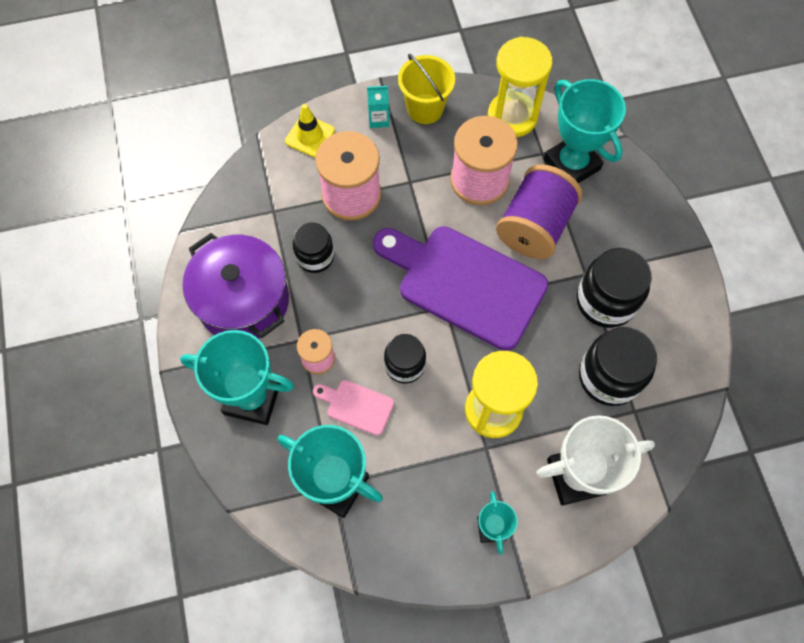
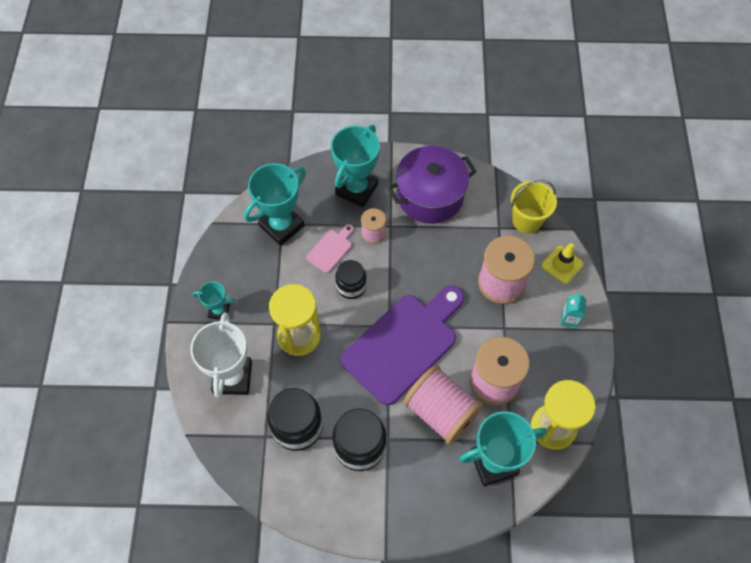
camera: 105 degrees right, 5 degrees down
black jar [293,222,334,273] -> none
yellow bucket [398,54,455,124] -> yellow bucket moved to [511,180,557,233]
purple spool [496,164,582,259] -> pink spool [403,365,483,445]

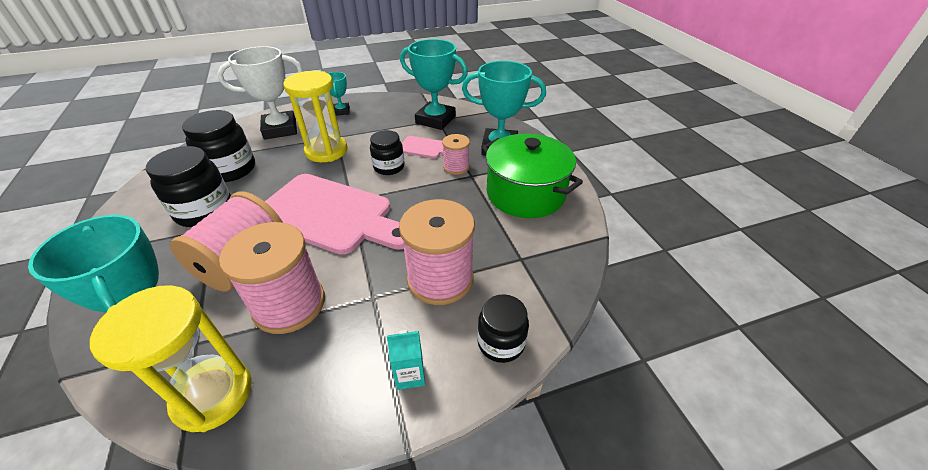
camera: 70 degrees right, 20 degrees down
purple cutting board [341,286,464,405] -> pink cutting board [265,174,404,255]
purple pot [388,146,477,224] -> green pot [482,134,583,218]
yellow bucket [511,180,557,233] -> none
yellow traffic cone [542,243,584,284] -> black jar [477,294,529,363]

